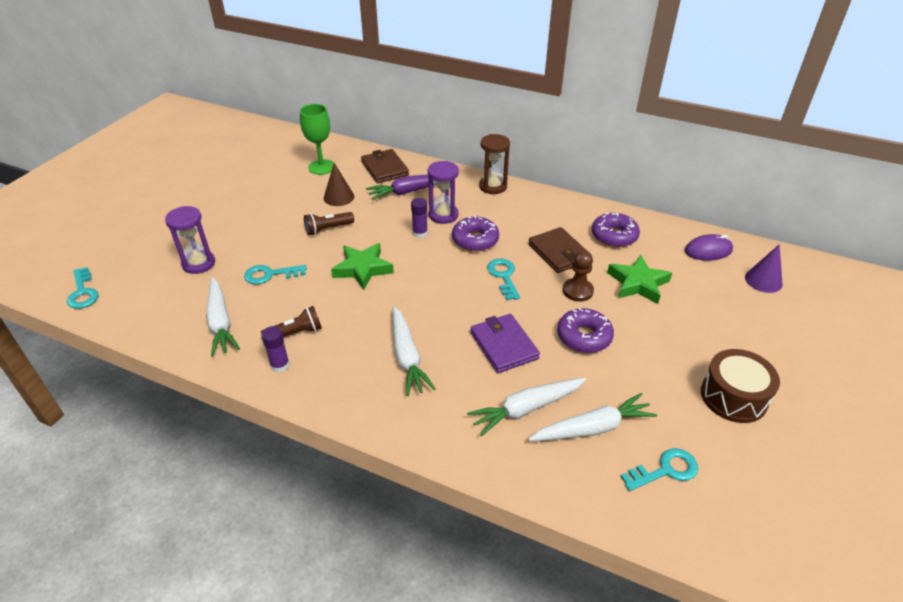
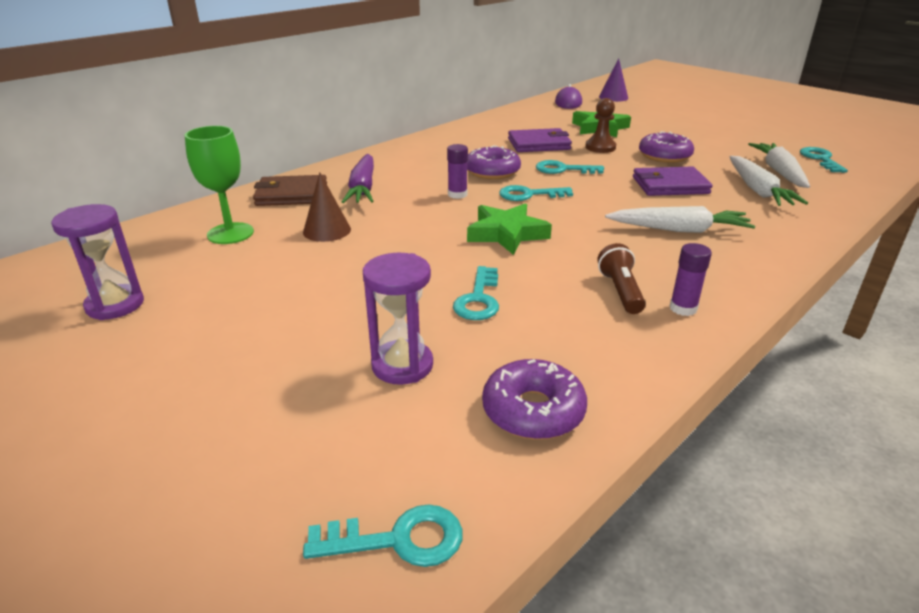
camera: 70 degrees left, 10 degrees down
white carrot [206,277,240,357] -> none
brown flashlight [304,212,354,235] -> none
purple hourglass [428,161,459,224] -> purple hourglass moved to [51,204,144,320]
brown hourglass [479,134,510,194] -> none
brown wallet [528,227,588,273] -> purple wallet [508,128,572,152]
purple donut [592,213,640,247] -> purple donut moved to [482,359,587,440]
brown drum [701,349,780,423] -> none
none -> turquoise key [499,185,573,201]

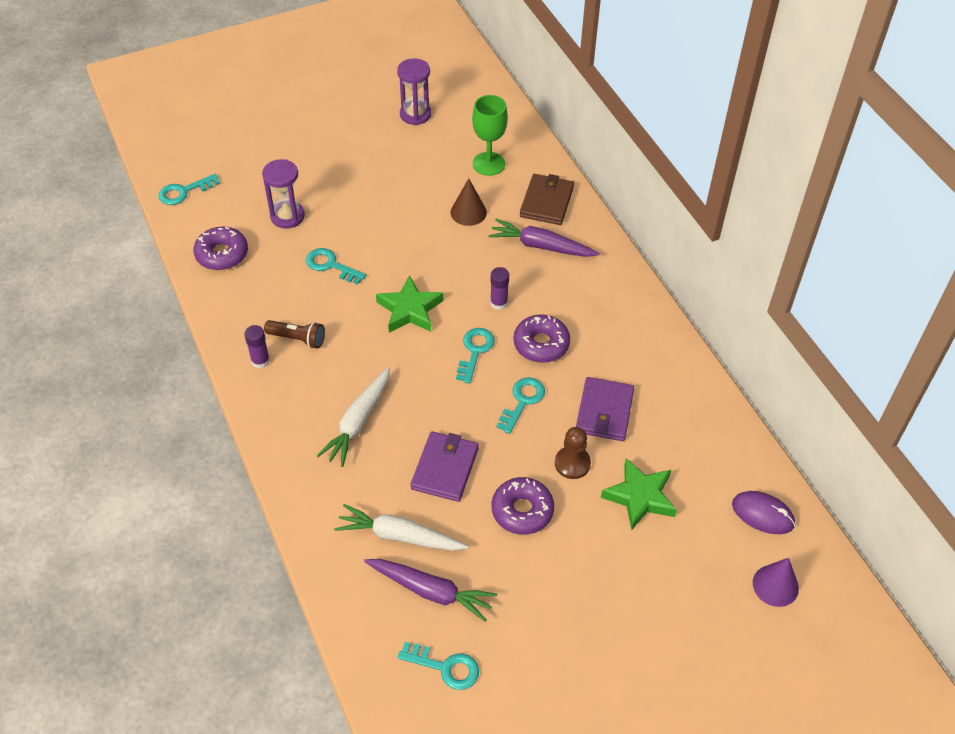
camera: 110 degrees right, 20 degrees up
turquoise key [303,504,463,567] -> turquoise key turned 45 degrees clockwise [158,174,220,205]
white carrot [748,143,810,188] -> purple carrot [364,559,497,622]

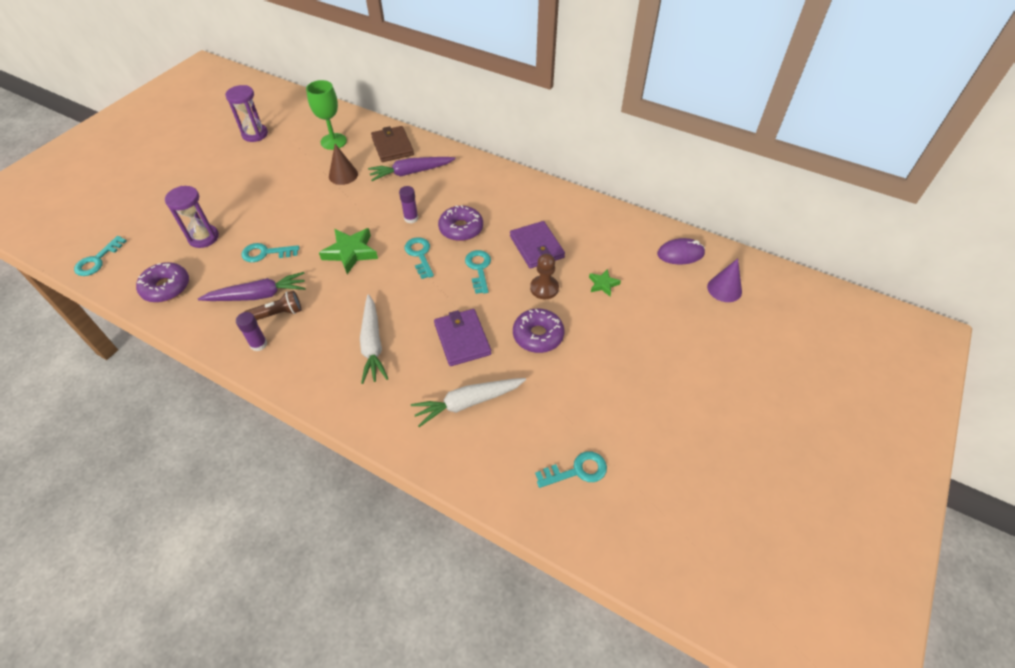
camera: 35 degrees left, 0 degrees up
purple carrot [364,559,497,622] -> purple carrot moved to [198,272,306,301]
green star [601,458,677,530] -> green star [589,269,621,296], size x0.55

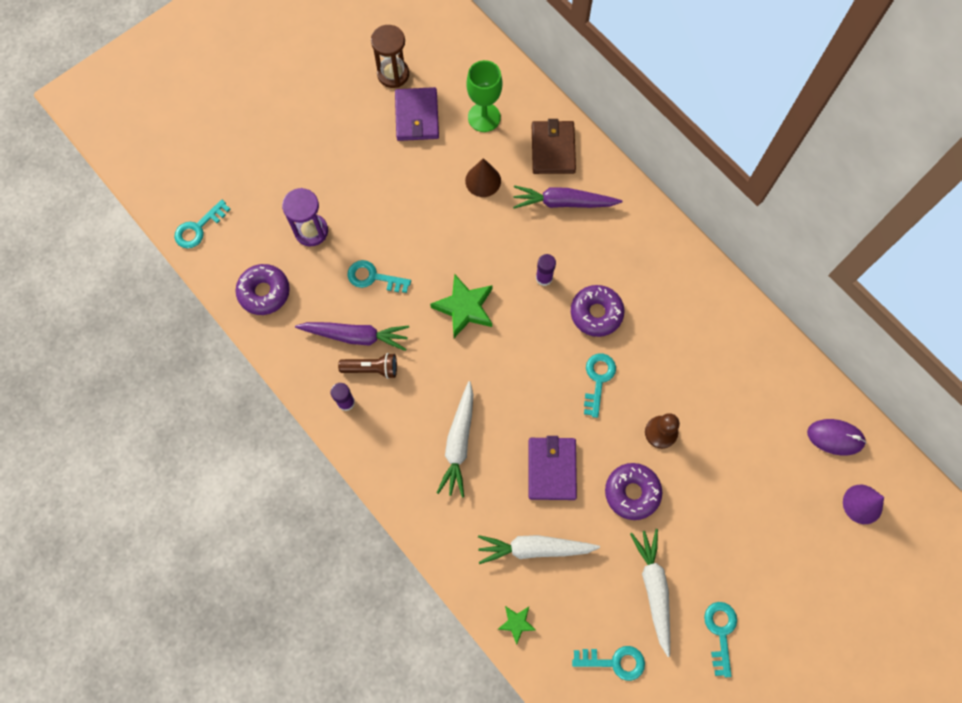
camera: 20 degrees right, 20 degrees up
purple hourglass [225,85,268,142] -> brown hourglass [371,25,409,88]
turquoise key [405,237,434,279] -> turquoise key moved to [704,602,737,677]
purple wallet [510,221,565,269] -> purple wallet moved to [395,87,439,141]
green star [589,269,621,296] -> green star moved to [497,606,536,645]
none -> white carrot [630,529,670,657]

